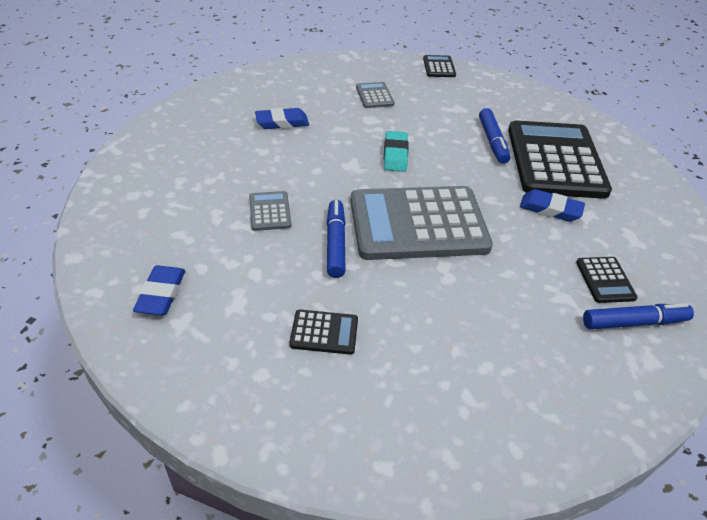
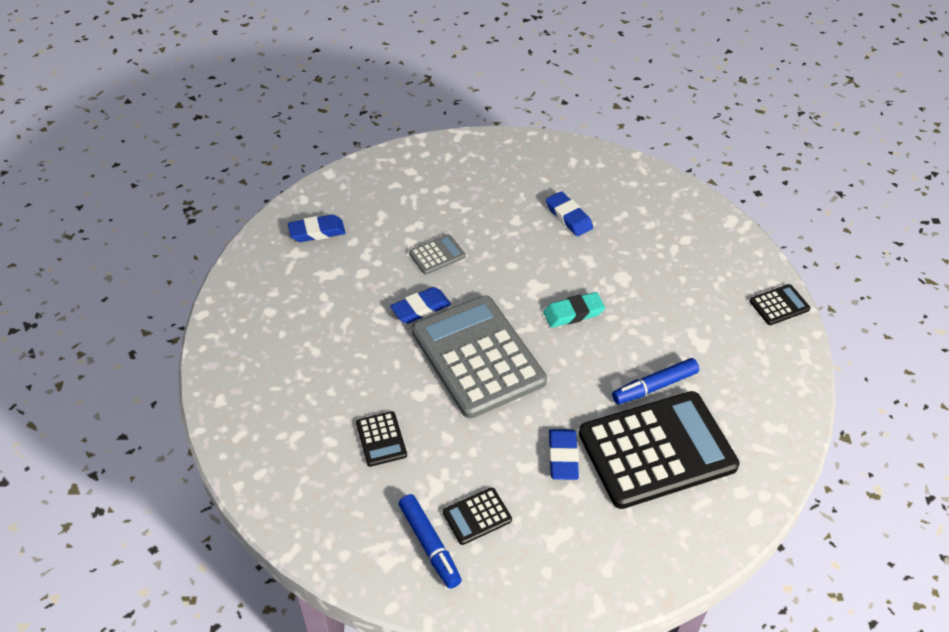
camera: 70 degrees right, 5 degrees up
black calculator [289,309,358,355] -> black calculator moved to [356,411,407,467]
blue marker [327,200,346,278] -> blue eraser [390,287,451,324]
grey calculator [356,82,394,108] -> none

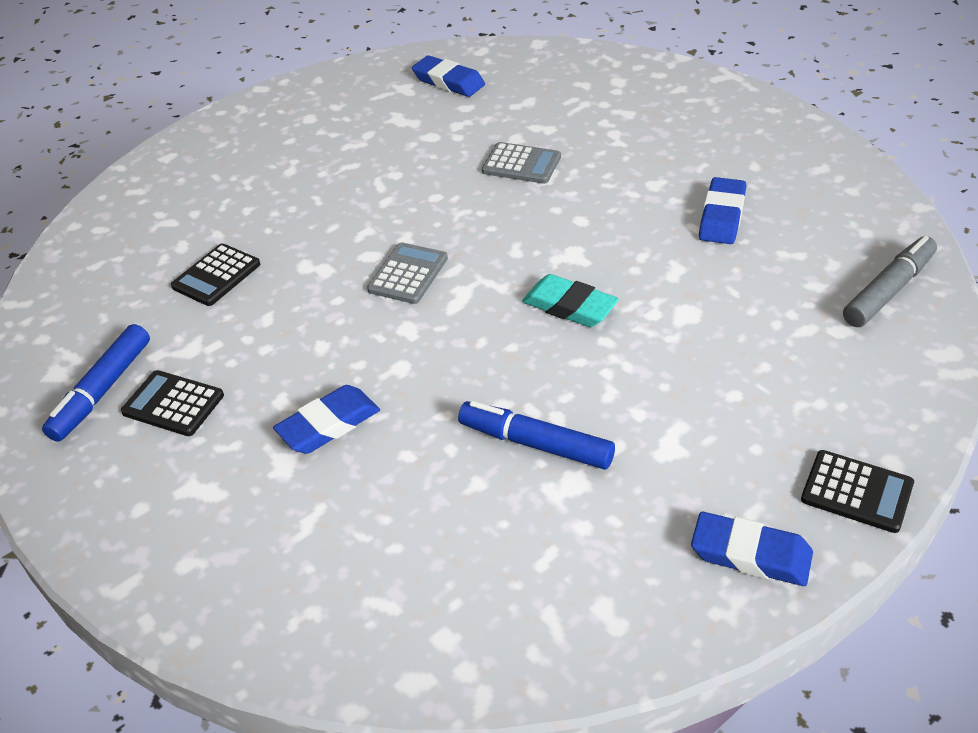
camera: 55 degrees right, 5 degrees down
blue eraser [390,287,451,324] -> blue eraser moved to [691,512,813,586]
grey calculator [412,295,547,418] -> grey calculator [367,242,448,304], size x0.42
black calculator [579,391,740,509] -> none
none -> grey marker [843,236,937,327]

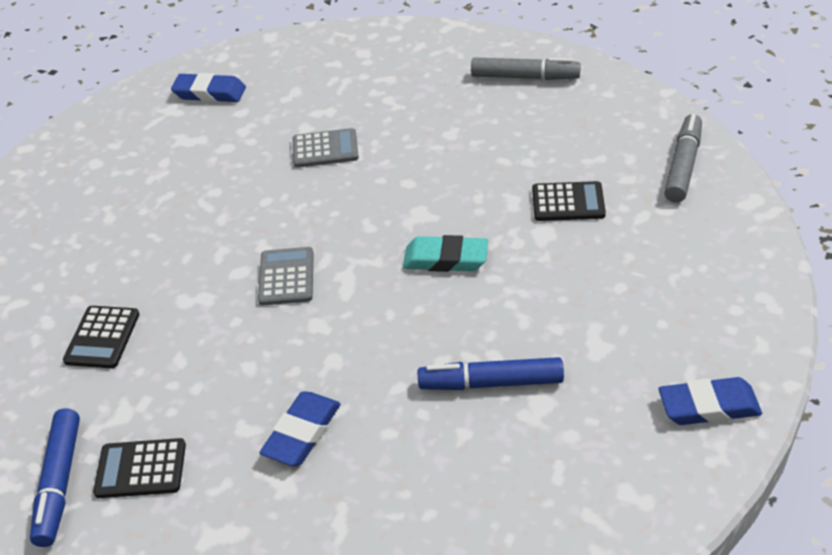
camera: 25 degrees left, 0 degrees up
blue eraser [699,177,746,244] -> none
black calculator [801,450,914,533] -> black calculator moved to [532,181,606,221]
none -> grey marker [471,58,581,80]

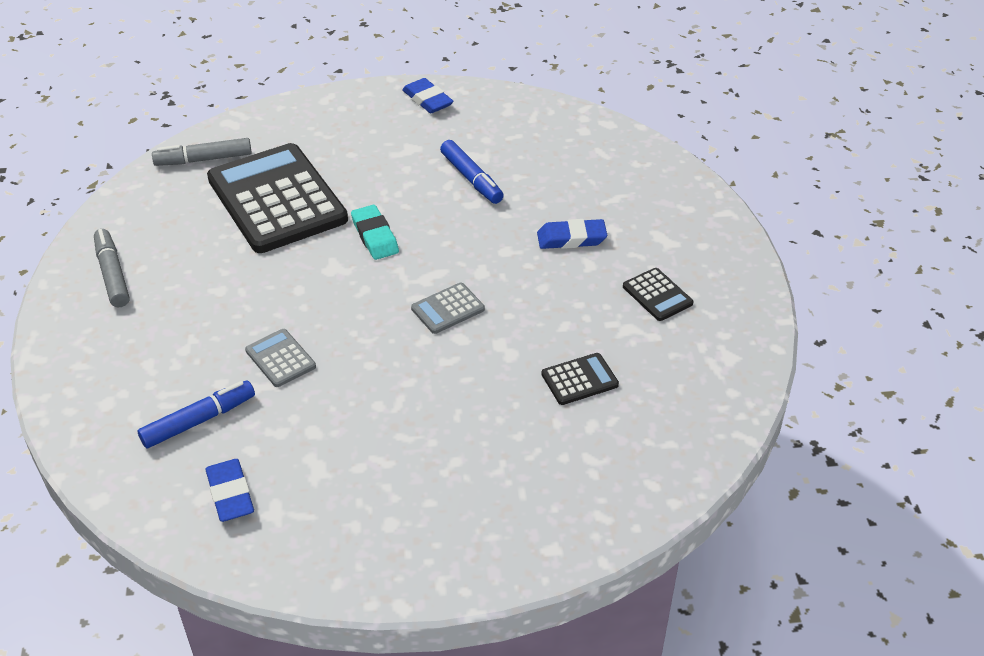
camera: 125 degrees left, 0 degrees up
blue marker [30,409,80,547] -> blue marker moved to [138,380,255,449]
black calculator [532,181,606,221] -> black calculator [207,143,348,253], size x2.41

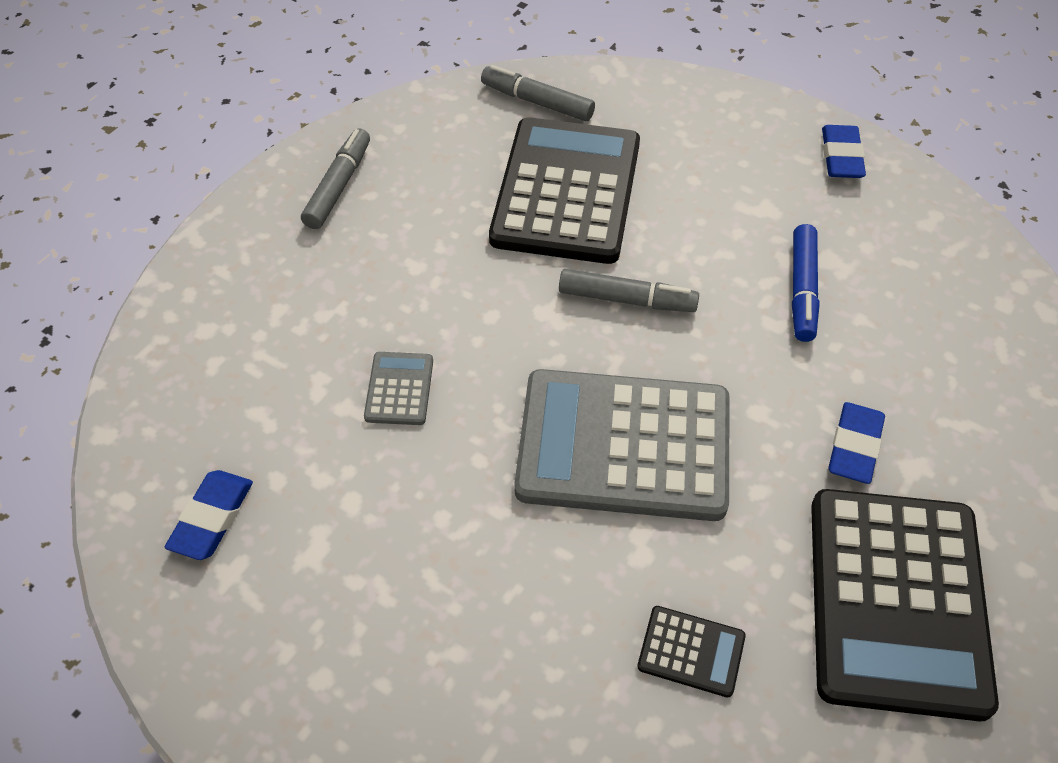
camera: 40 degrees right, 10 degrees up
blue marker [138,380,255,449] -> none
turquoise eraser [351,205,399,260] -> grey marker [559,269,699,312]
grey calculator [411,283,485,334] -> grey calculator [514,369,730,521], size x2.41
blue eraser [537,219,607,249] -> blue eraser turned 75 degrees clockwise [829,402,885,484]
black calculator [623,268,693,321] -> black calculator [811,489,999,721], size x2.41

